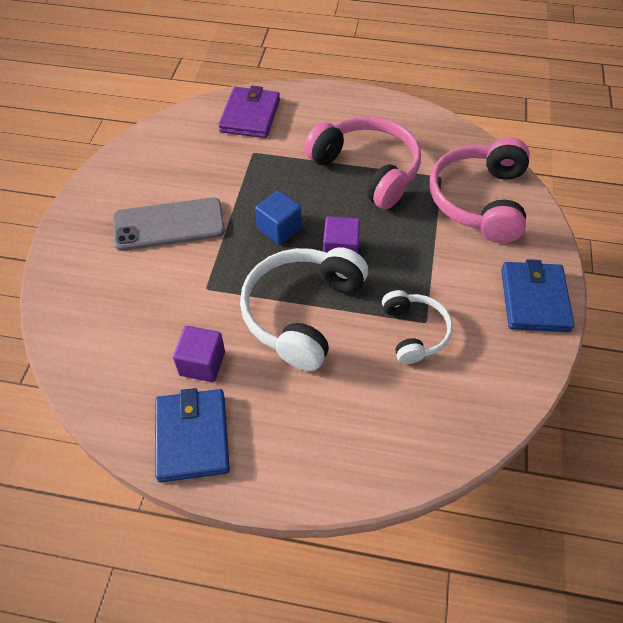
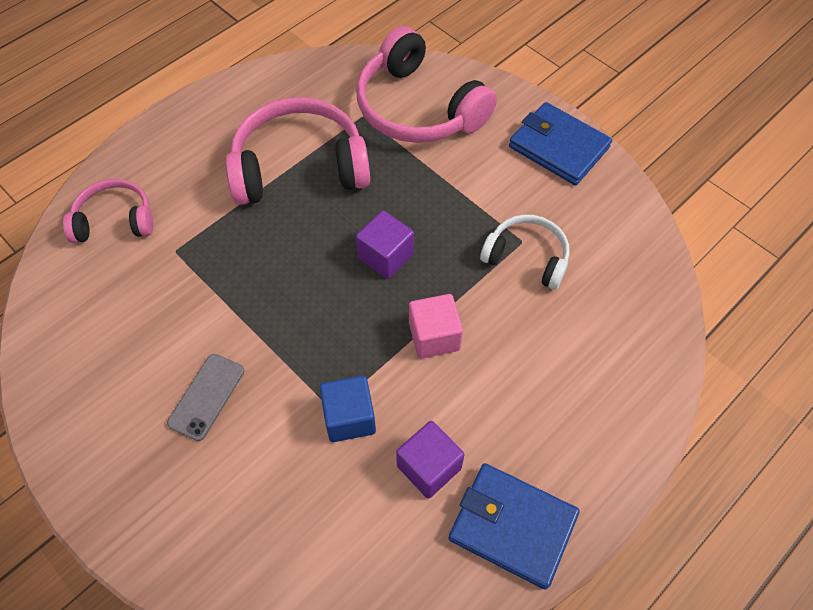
camera: 55 degrees left, 5 degrees up
grey phone [113,197,225,251] -> grey phone [167,354,244,441], size x0.58
purple wallet [218,86,280,138] -> pink headphones [63,179,153,243]
white headphones [240,247,368,371] -> pink cube [409,294,463,359]
blue cube [255,190,302,245] -> blue cube moved to [319,376,376,442]

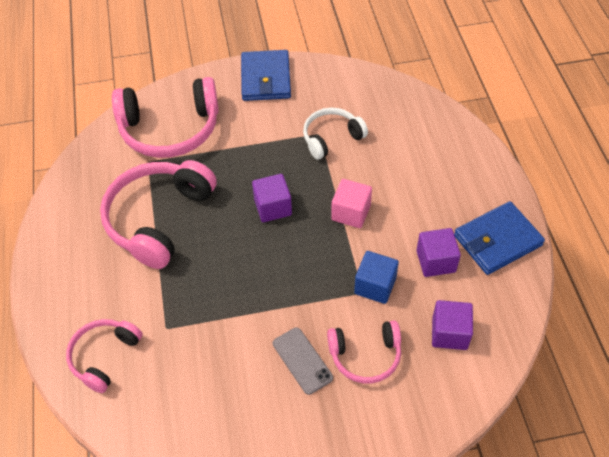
camera: 55 degrees left, 5 degrees down
blue wallet [509,102,612,185] -> blue wallet turned 75 degrees counterclockwise [241,50,291,101]
none -> pink headphones [327,320,401,384]
none -> purple cube [432,300,473,350]

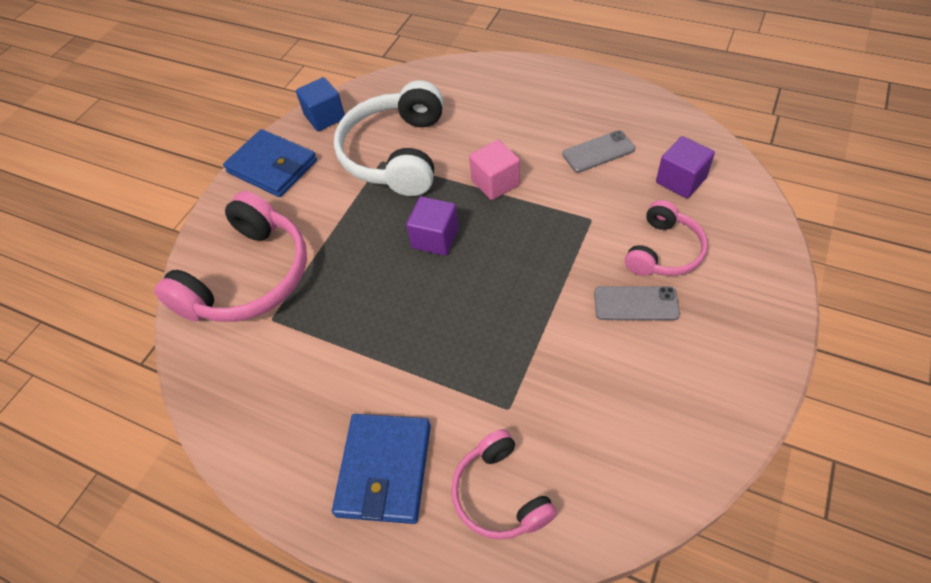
camera: 50 degrees left, 0 degrees up
pink headphones [100,160,217,269] -> none
white headphones [303,108,368,160] -> white headphones [334,80,443,196], size x1.74
blue cube [354,251,399,304] -> blue cube moved to [296,77,345,131]
purple cube [416,228,461,277] -> grey phone [562,130,635,173]
blue wallet [454,201,545,275] -> blue wallet moved to [332,414,431,524]

